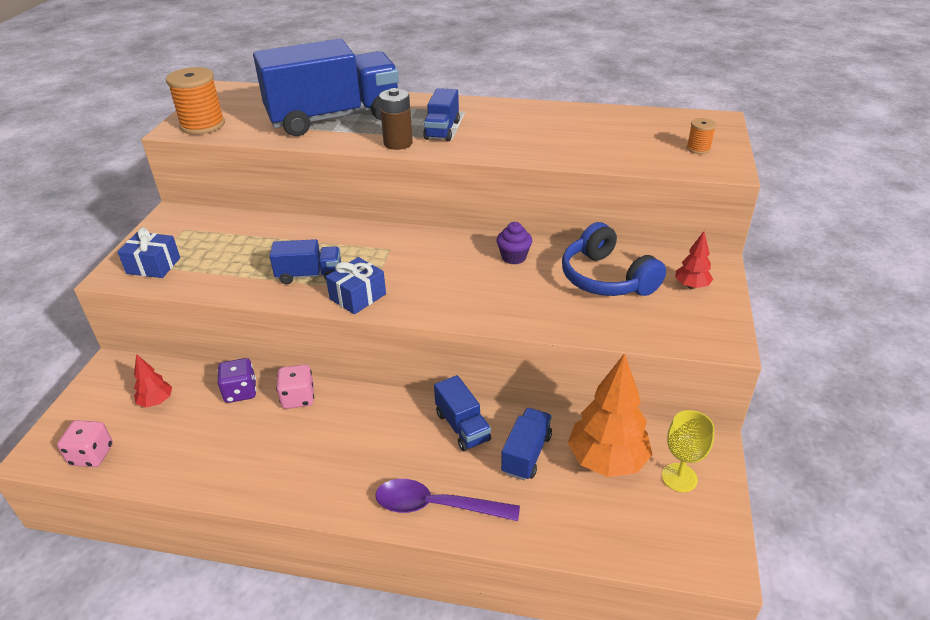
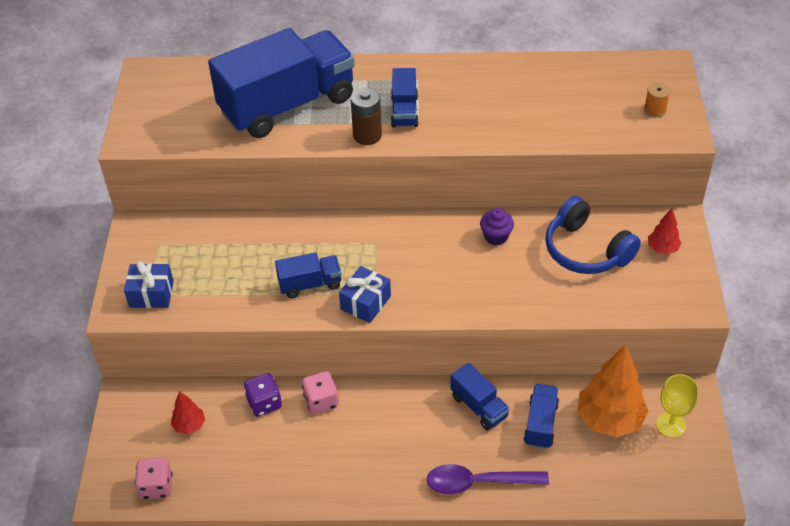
camera: 10 degrees left, 10 degrees up
orange spool [166,67,225,135] -> none

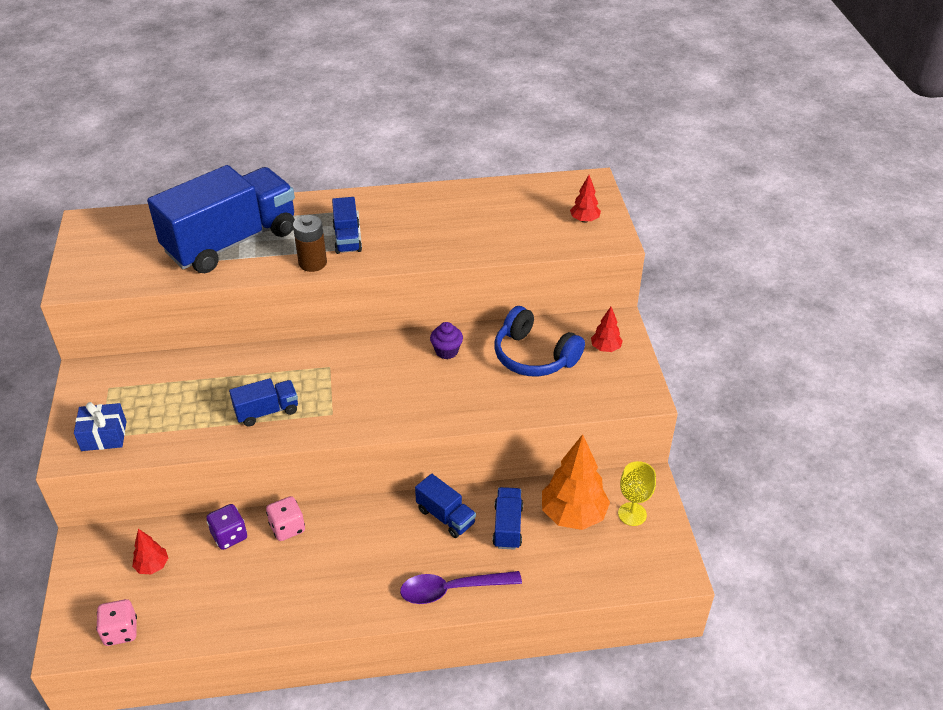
camera: 10 degrees left, 5 degrees down
blue gift [339,266,391,323] -> none
orange spool [644,82,671,117] -> red tree [570,175,601,223]

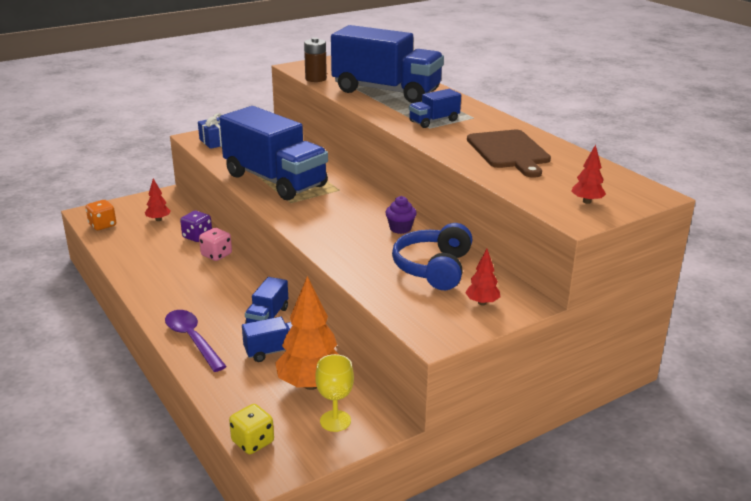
camera: 65 degrees right, 15 degrees down
pink dice [96,599,137,646] -> orange dice [86,200,116,230]
blue truck [229,378,298,427] -> blue truck [219,106,328,200], size x2.26
brown battery [293,215,327,272] -> brown battery moved to [304,37,327,82]
none -> yellow dice [229,404,274,454]
none -> brown cutting board [467,130,551,178]

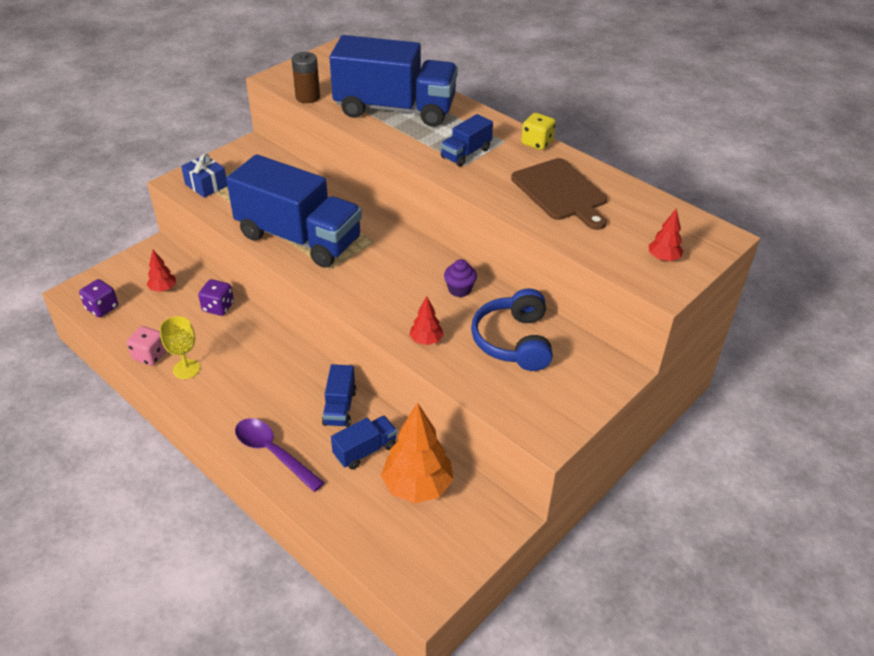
camera: 15 degrees left, 15 degrees up
orange dice [86,200,116,230] -> purple dice [79,279,118,317]
pink dice [199,228,232,261] -> pink dice moved to [127,326,166,366]
yellow dice [229,404,274,454] -> yellow dice moved to [521,113,556,150]
yellow goblet [315,354,354,432] -> yellow goblet moved to [160,316,200,379]
red tree [465,249,500,305] -> red tree moved to [410,296,443,345]

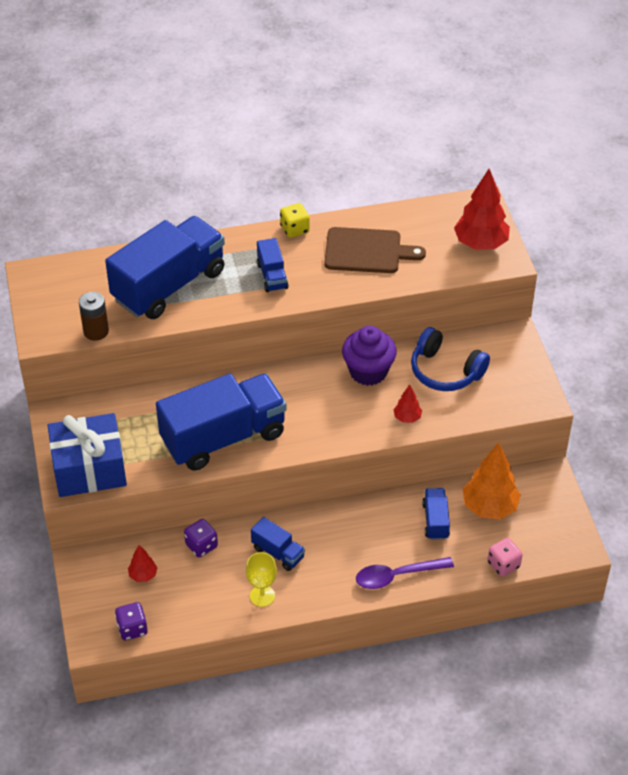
camera: 55 degrees left, 5 degrees up
pink dice [127,326,166,366] -> pink dice moved to [487,538,522,577]
blue gift [181,153,227,198] -> blue gift [48,413,127,497], size x1.94
blue truck [322,364,356,427] -> blue truck moved to [251,517,305,571]
purple cupcake [444,259,477,297] -> purple cupcake [342,326,397,386], size x1.87
red tree [648,209,683,262] -> red tree [454,169,510,250], size x2.02

